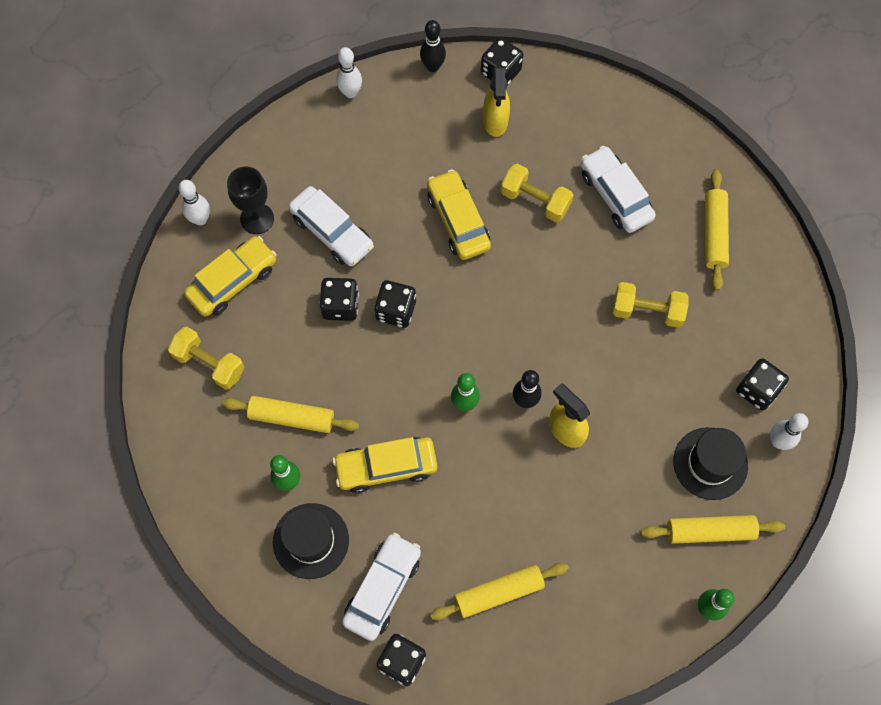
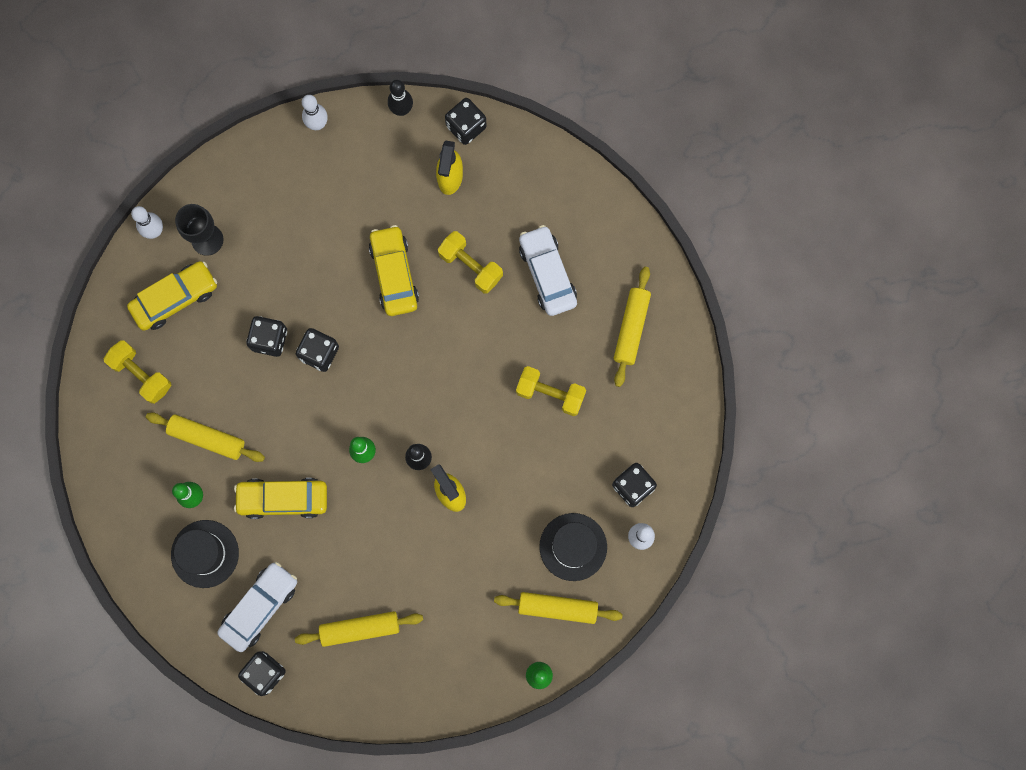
camera: 10 degrees right, 10 degrees up
white car [289,186,374,266] -> none

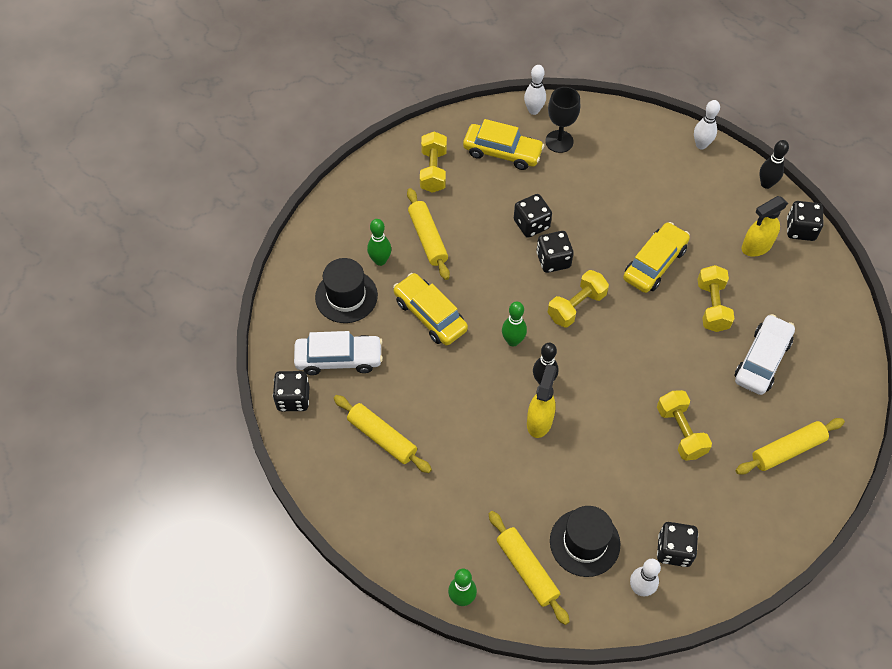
camera: 50 degrees right, 20 degrees down
none -> yellow dumbbell [548,270,609,328]

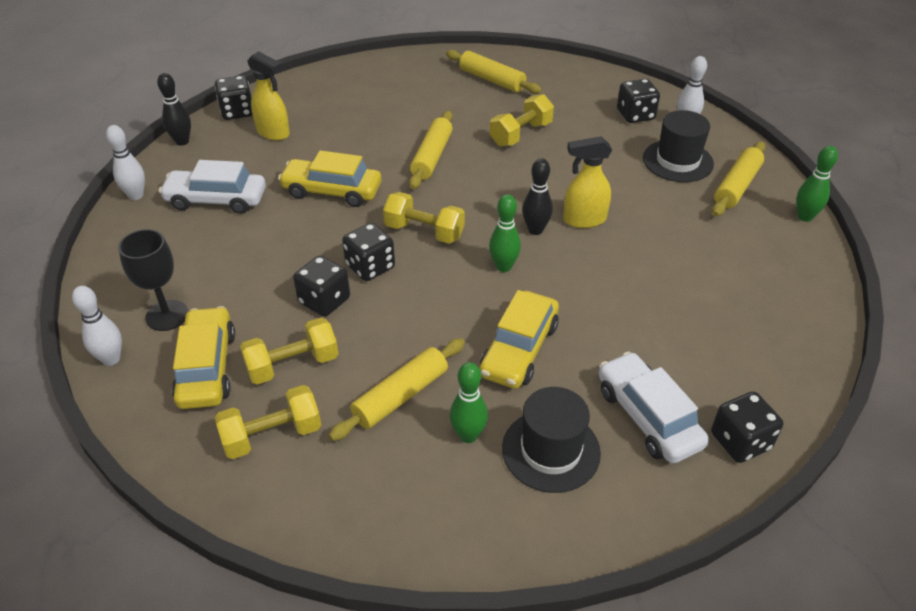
camera: 115 degrees left, 15 degrees down
yellow rolling pin [334,395,432,473] -> yellow rolling pin moved to [409,111,453,189]
yellow dumbbell [698,265,734,332] -> yellow dumbbell moved to [240,318,338,385]
white car [734,314,795,395] -> white car moved to [159,160,266,214]

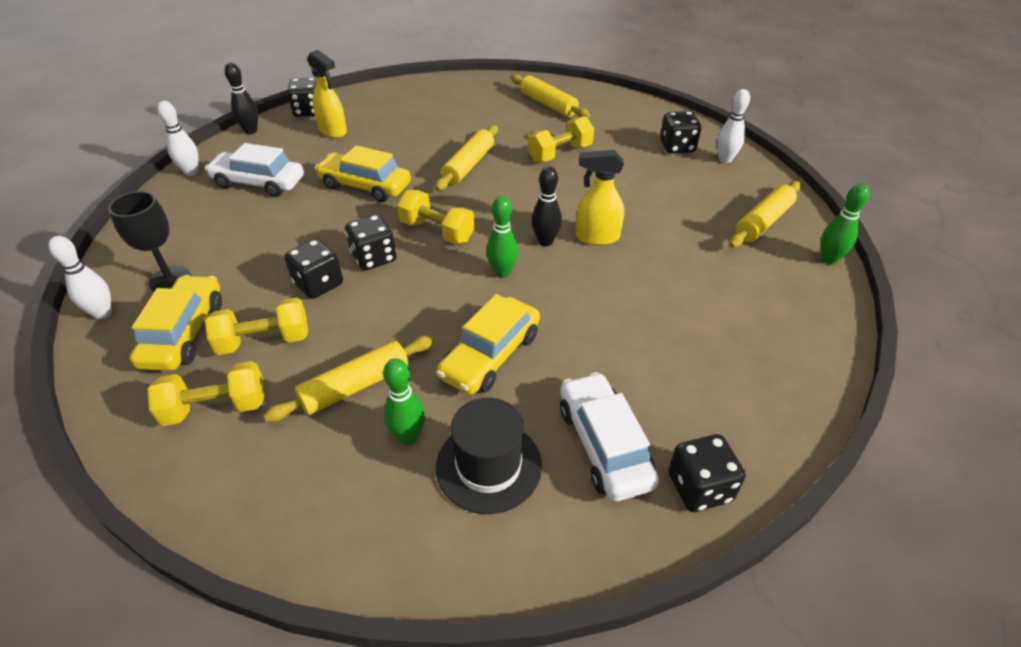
camera: 10 degrees right, 0 degrees up
black hat [643,110,714,182] -> none

